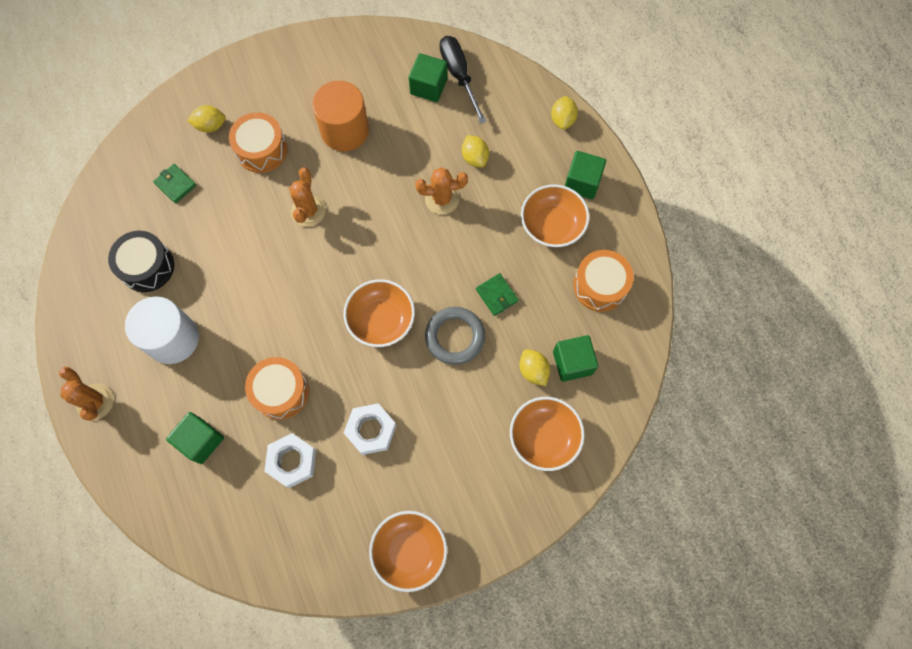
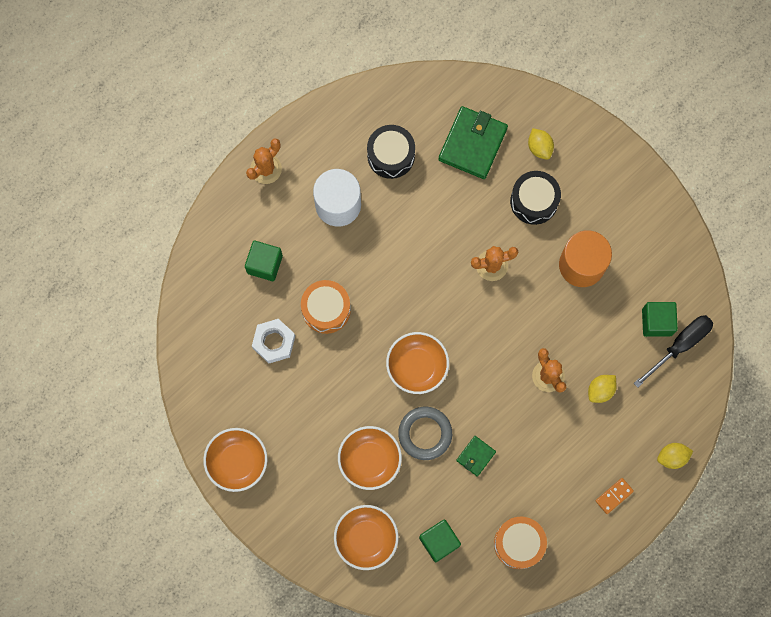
camera: 70 degrees right, 5 degrees up
green wallet [153,164,196,203] -> green wallet [438,106,508,179], size x1.99
orange drum [229,112,287,173] -> black drum [510,171,561,225]
white nut [344,403,396,455] -> none
yellow lemon [519,349,550,386] -> none
orange bowl [521,184,590,247] -> orange bowl moved to [338,426,402,490]
green cube [565,151,606,199] -> orange domino [596,478,634,514]

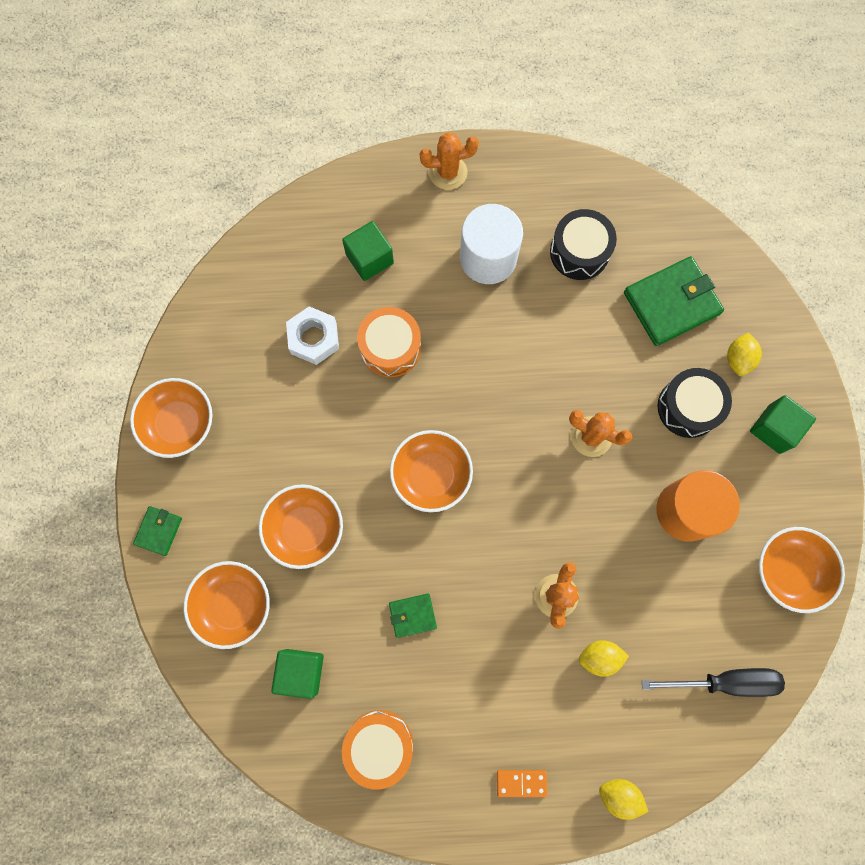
camera: 40 degrees right, 0 degrees up
grey ring [398,407,452,460] -> none
green cube [642,302,678,337] -> green cube moved to [750,395,816,454]
none -> green wallet [133,506,182,556]
none -> orange bowl [759,527,845,613]

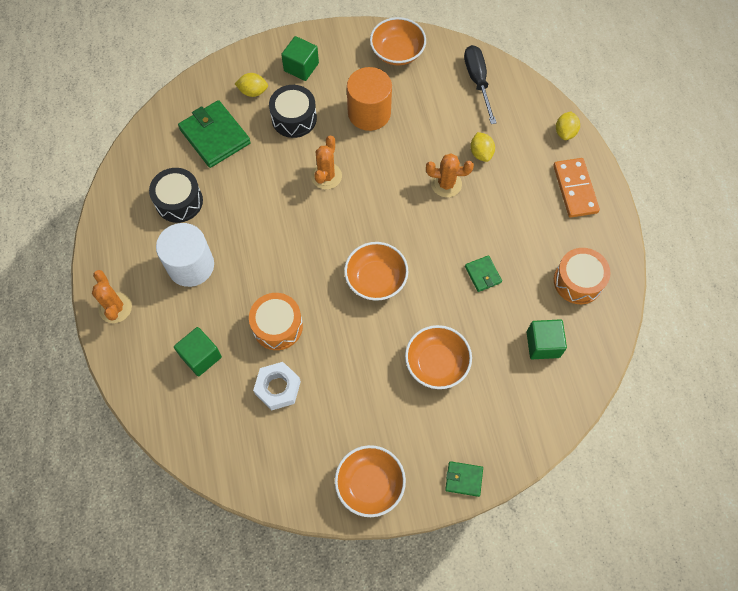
camera: 100 degrees left, 10 degrees down
orange bowl [183,561,270,649] -> none
orange domino [497,770,547,797] -> orange domino [553,158,600,218], size x1.82

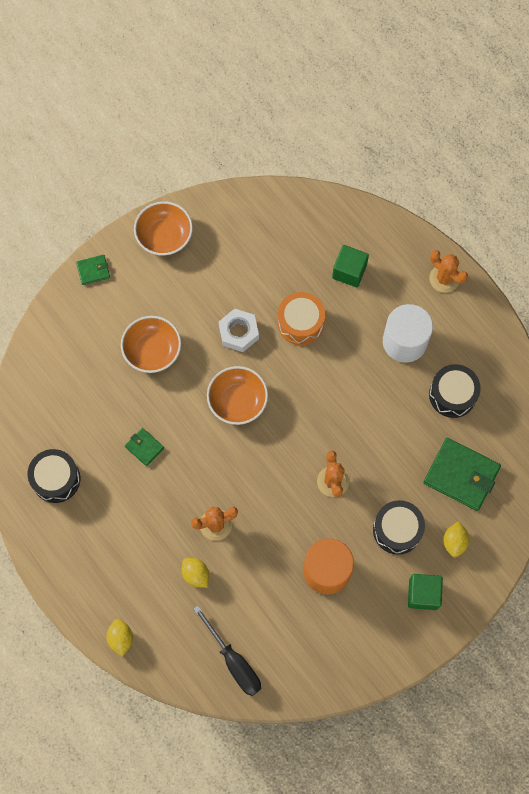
camera: 155 degrees right, 5 degrees up
yellow lemon [235,73,268,97] -> yellow lemon turned 60 degrees counterclockwise [443,521,469,558]
white nut [253,362,301,410] -> white nut moved to [219,309,259,352]
orange bowl [370,17,426,65] -> none
green cube [527,319,567,359] -> none
orange domino [553,158,600,218] -> none
orange drum [554,248,611,304] -> black drum [27,449,80,503]

